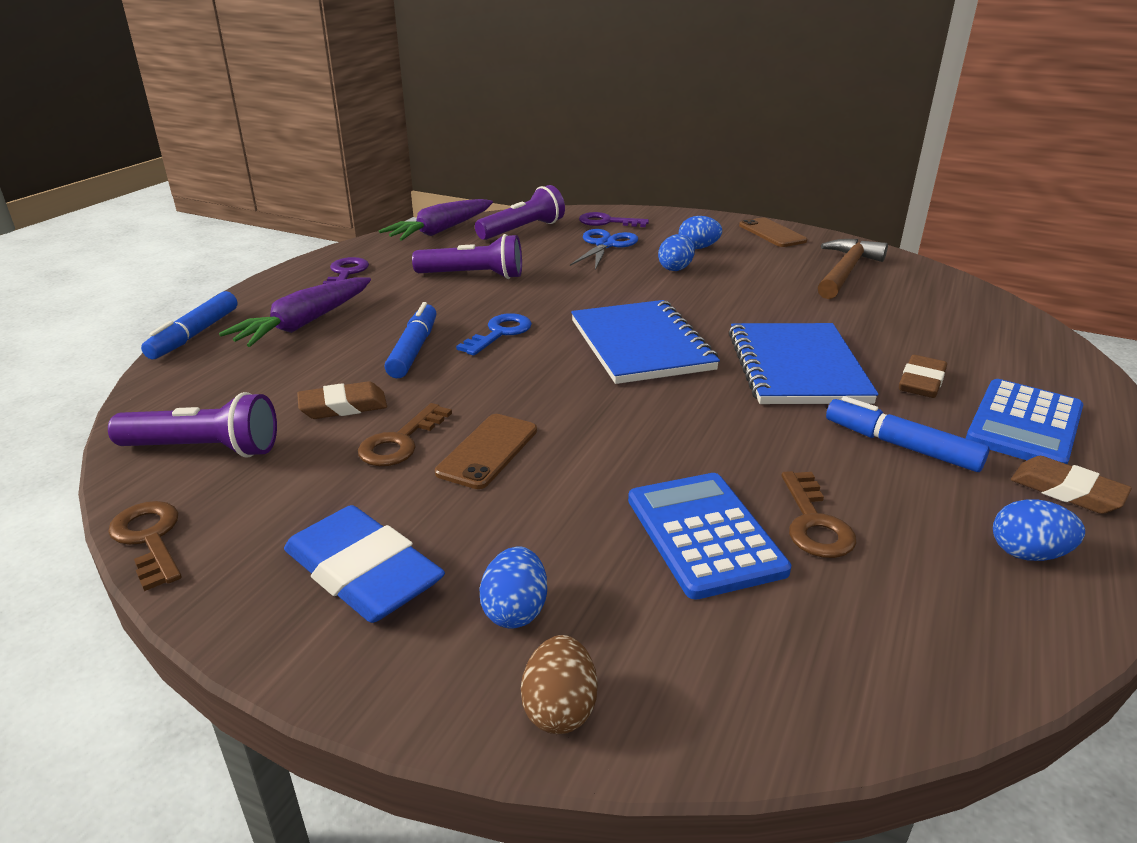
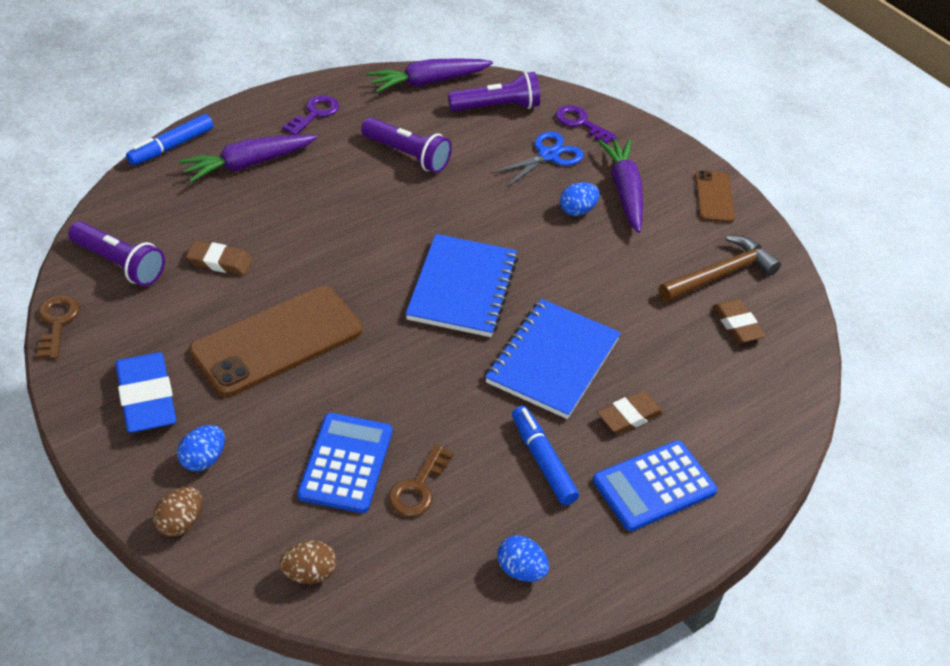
camera: 25 degrees right, 15 degrees up
brown key [358,403,452,466] -> none
blue marker [385,302,437,378] -> none
brown phone [435,414,537,489] -> brown phone [189,286,362,397], size x1.94
blue key [456,313,532,356] -> none
blue egg [679,216,722,249] -> purple carrot [598,139,643,233]
brown eraser [1011,456,1132,514] -> brown eraser moved to [713,299,766,343]
none -> brown egg [279,541,336,584]

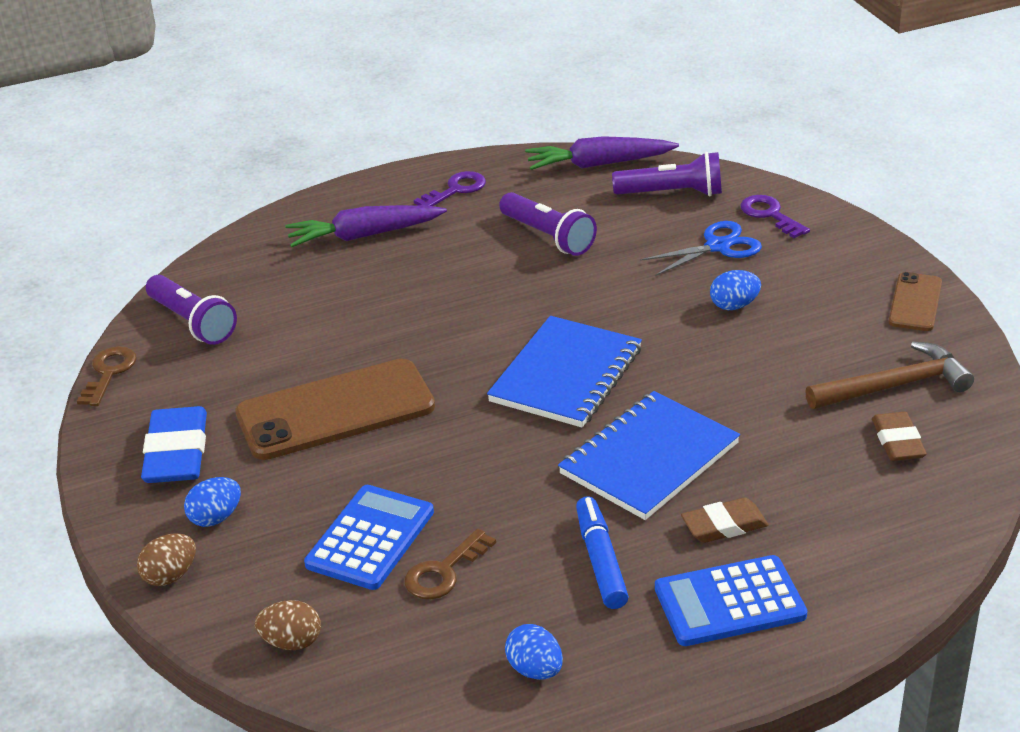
camera: 20 degrees right, 10 degrees down
blue marker [126,114,213,165] -> none
brown eraser [186,241,253,275] -> none
purple carrot [598,139,643,233] -> none

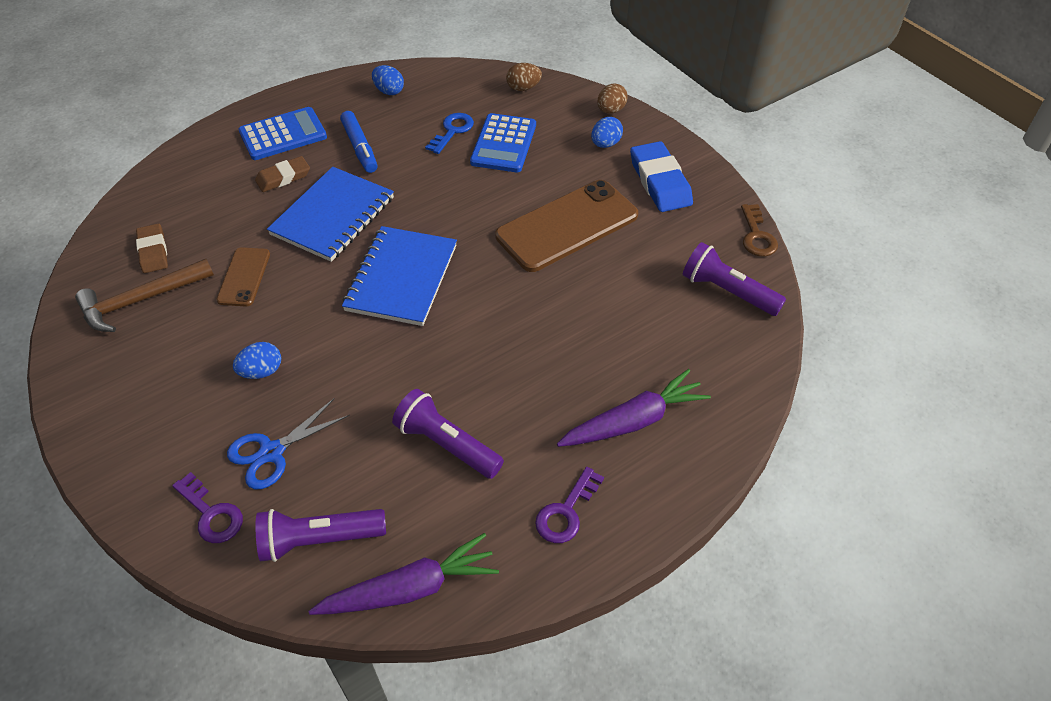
camera: 165 degrees right, 15 degrees up
brown key [405,529,496,599] -> blue key [425,113,474,154]
brown phone [889,272,942,331] -> brown phone moved to [216,247,270,306]

